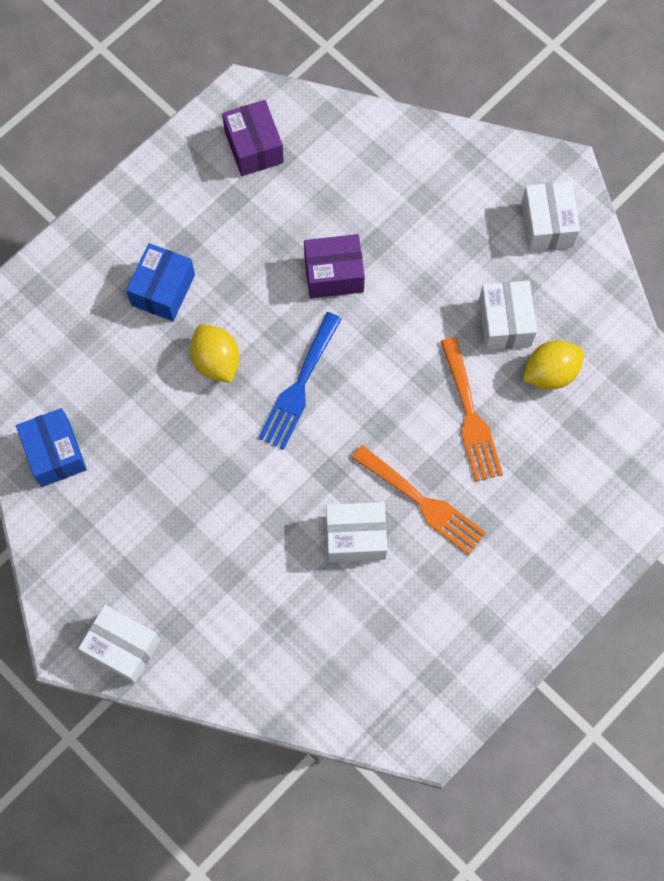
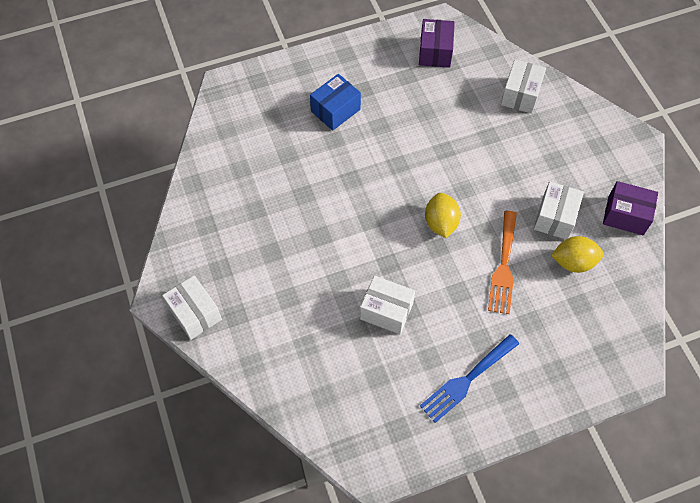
camera: 25 degrees right, 10 degrees down
blue box [16,408,87,487] -> none
yellow lemon [190,324,240,383] -> yellow lemon moved to [425,193,461,238]
blue fork [258,312,342,450] -> blue fork moved to [420,334,519,423]
purple box [304,234,365,298] -> purple box moved to [603,181,658,235]
orange fork [352,445,486,555] -> none
white box [521,181,580,252] -> white box moved to [501,60,546,114]

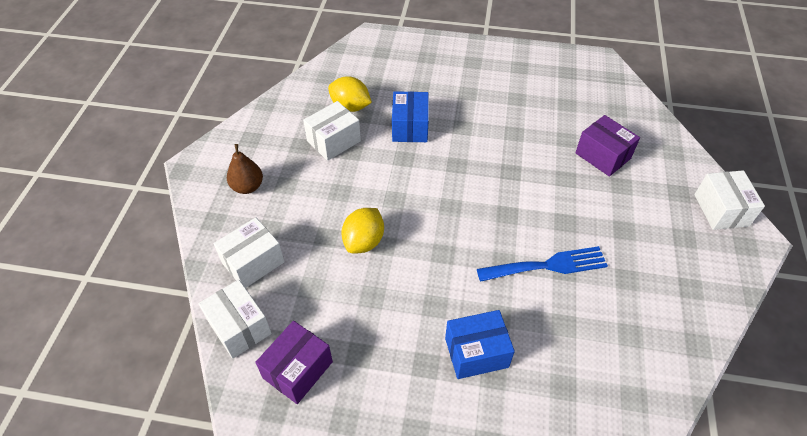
camera: 150 degrees left, 10 degrees down
white box [360,276,415,334] -> white box moved to [198,279,272,359]
blue fork [420,334,519,423] -> blue fork moved to [477,246,608,282]
yellow lemon [425,193,461,238] -> yellow lemon moved to [341,208,384,254]
orange fork [488,211,517,314] -> blue box [392,91,429,142]
purple box [603,181,658,235] -> purple box moved to [575,115,640,177]
none -> brown pear [227,144,263,194]

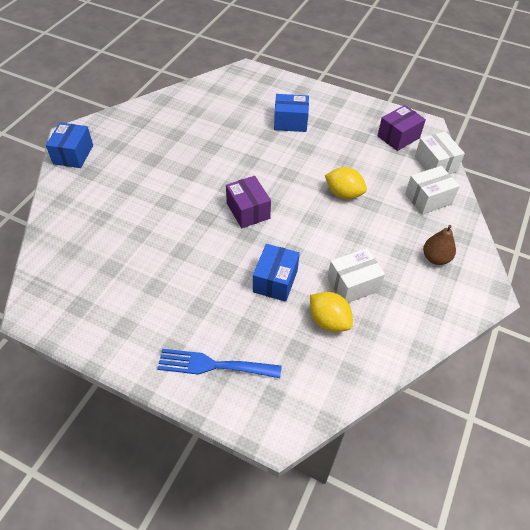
camera: 165 degrees left, 0 degrees up
yellow lemon [341,208,384,254] -> yellow lemon turned 75 degrees clockwise [325,167,367,199]
blue fork [477,246,608,282] -> blue fork moved to [157,349,282,378]
purple box [575,115,640,177] -> purple box moved to [226,176,271,228]
white box [694,170,765,230] -> blue box [46,122,93,168]

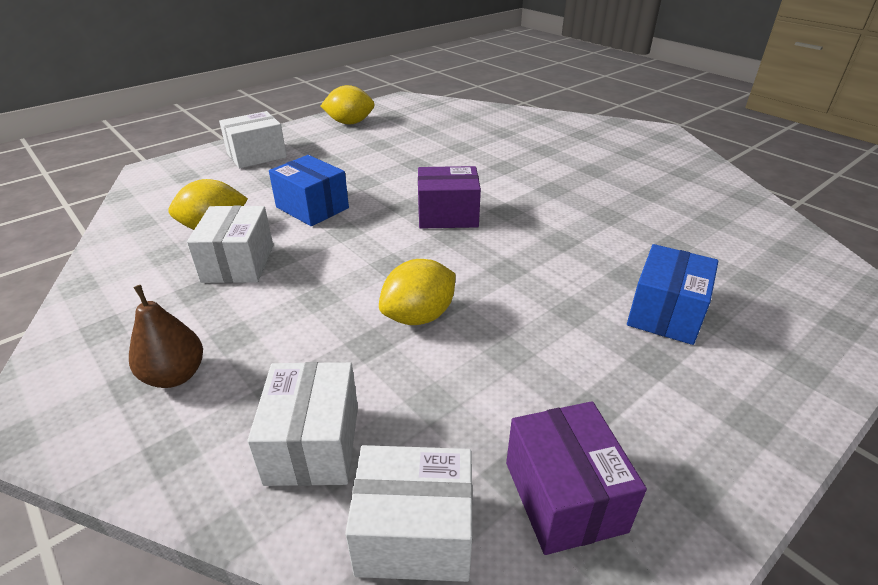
camera: 115 degrees right, 15 degrees down
blue box [46,122,93,168] -> none
blue fork [157,349,282,378] -> white box [219,111,287,169]
none -> yellow lemon [321,85,375,125]

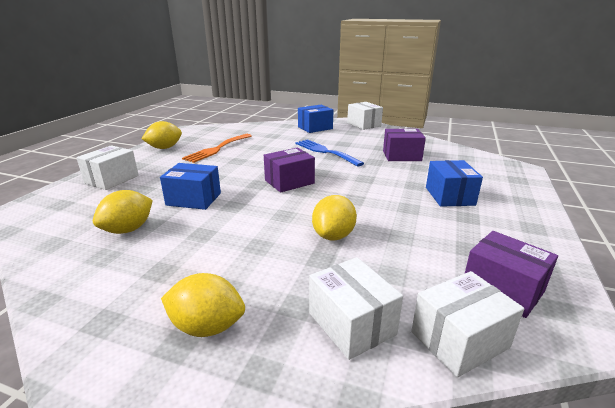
camera: 30 degrees left, 10 degrees down
brown pear [129,285,203,388] -> yellow lemon [161,273,245,337]
white box [187,206,273,283] -> white box moved to [347,102,383,130]
none -> orange fork [182,134,251,163]
none -> blue fork [296,139,364,167]
none -> blue box [298,105,334,133]
none -> purple box [383,129,426,161]

